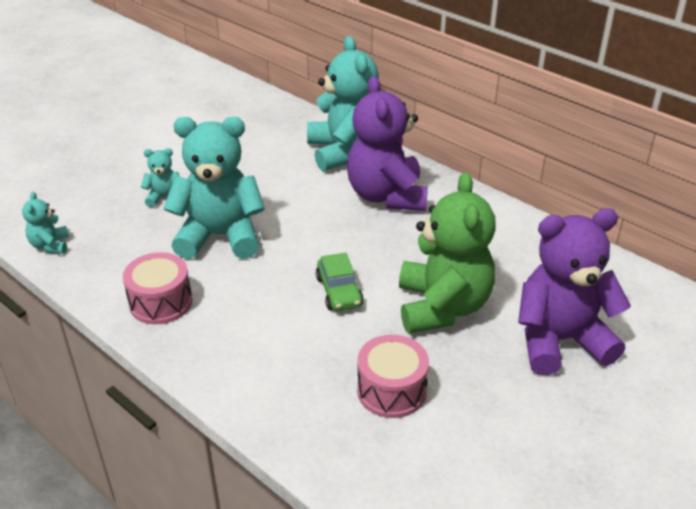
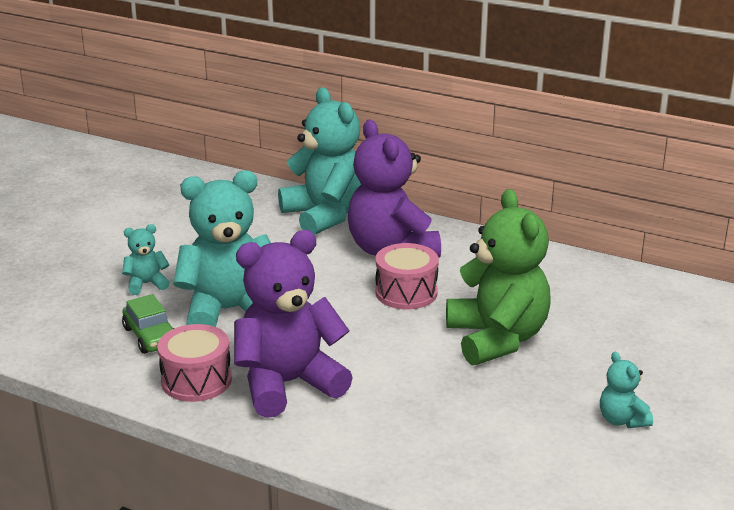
camera: 15 degrees left, 10 degrees down
turquoise teddy bear [22,191,69,254] -> turquoise teddy bear moved to [600,352,653,428]
green car [316,252,364,311] -> green car moved to [122,294,175,354]
pink drum [357,335,429,418] -> pink drum moved to [376,243,439,309]
purple teddy bear [518,208,631,375] -> purple teddy bear moved to [234,230,353,418]

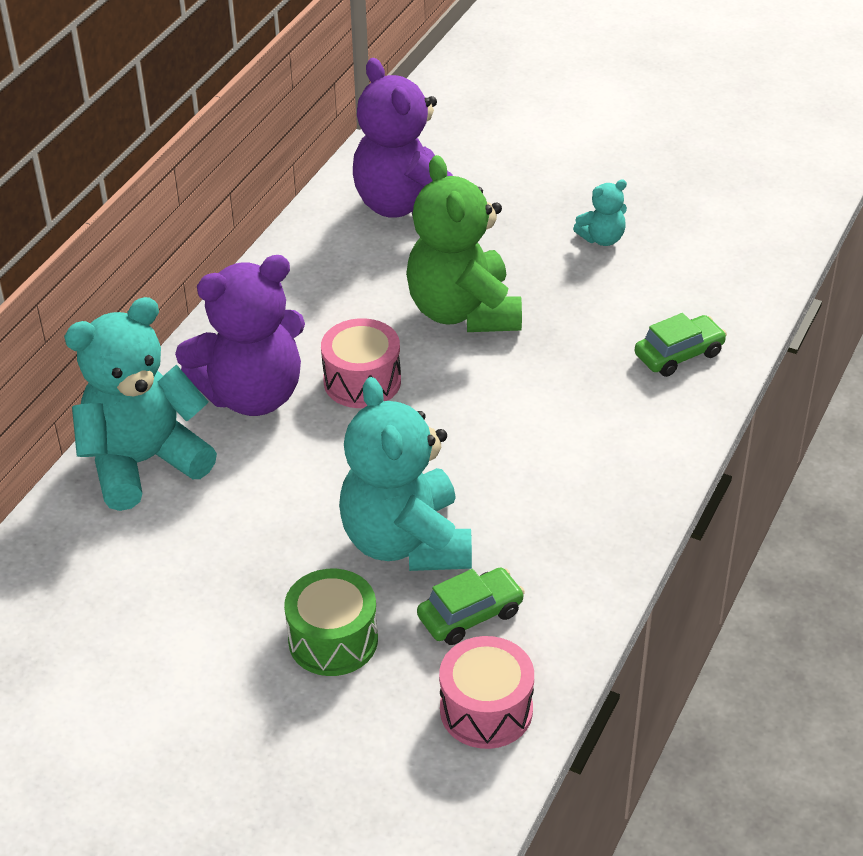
camera: 90 degrees left, 15 degrees up
turquoise teddy bear [122,224,170,295] -> green drum [284,569,378,676]
pink drum [158,324,232,402] -> pink drum moved to [439,636,534,749]
purple teddy bear [234,230,353,418] -> purple teddy bear moved to [353,58,453,218]
green teddy bear [446,189,551,366] -> green teddy bear turned 90 degrees counterclockwise [406,155,522,332]
none -> green car [634,313,727,377]

